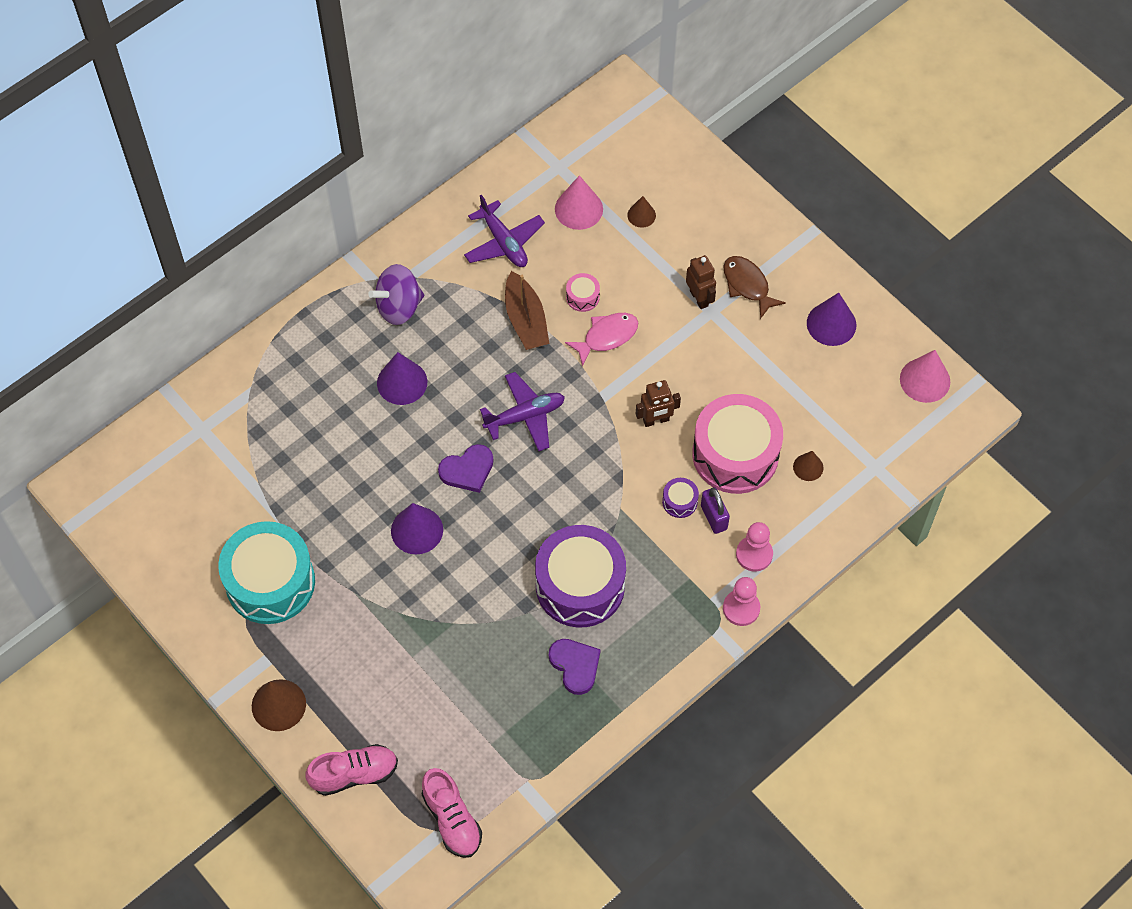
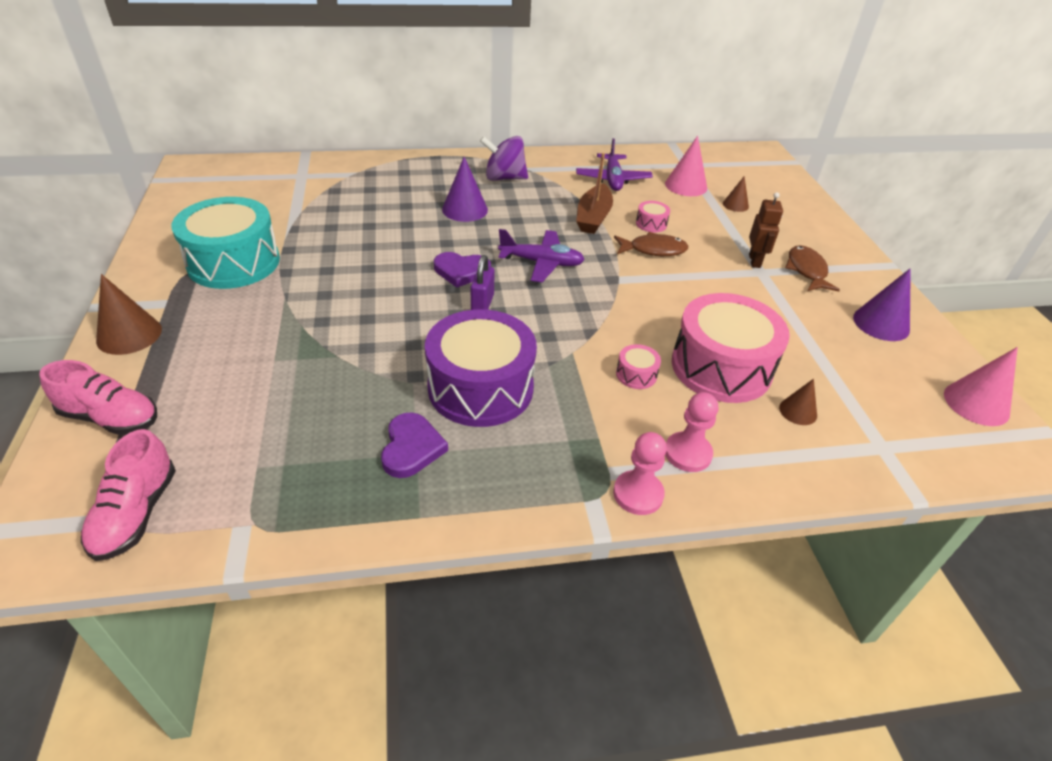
camera: 30 degrees right, 20 degrees down
purple cone [391,503,443,554] -> none
pink fish [565,313,638,367] -> brown fish [614,232,688,256]
brown robot [636,380,681,427] -> none
purple drum [662,478,699,518] -> pink drum [616,344,661,389]
purple padlock [701,487,730,534] -> purple padlock moved to [471,255,495,310]

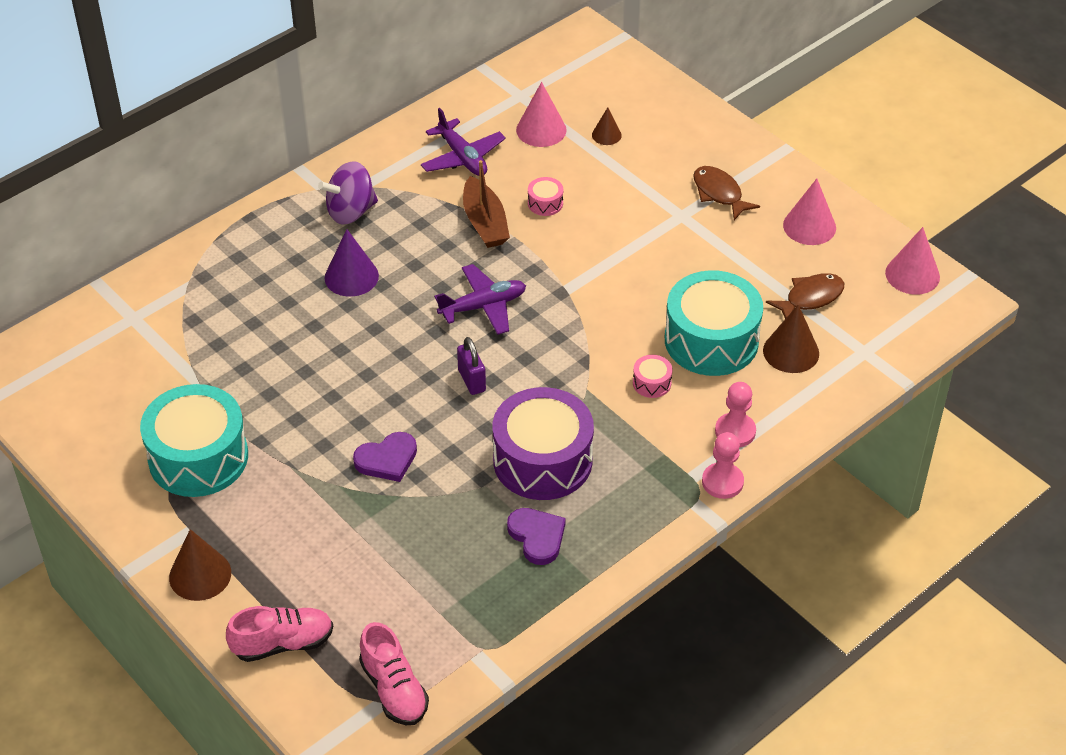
camera: 30 degrees left, 5 degrees up
purple heart [434,252,491,288] -> purple heart moved to [353,432,417,482]
brown fish [614,232,688,256] -> brown fish moved to [766,273,844,319]
pink drum [672,293,790,403] -> turquoise drum [665,270,763,376]
brown robot [749,192,783,268] -> none
brown cone [779,379,817,425] -> brown cone [763,304,819,373], size x1.70
purple cone [853,268,911,341] -> pink cone [783,179,836,245]

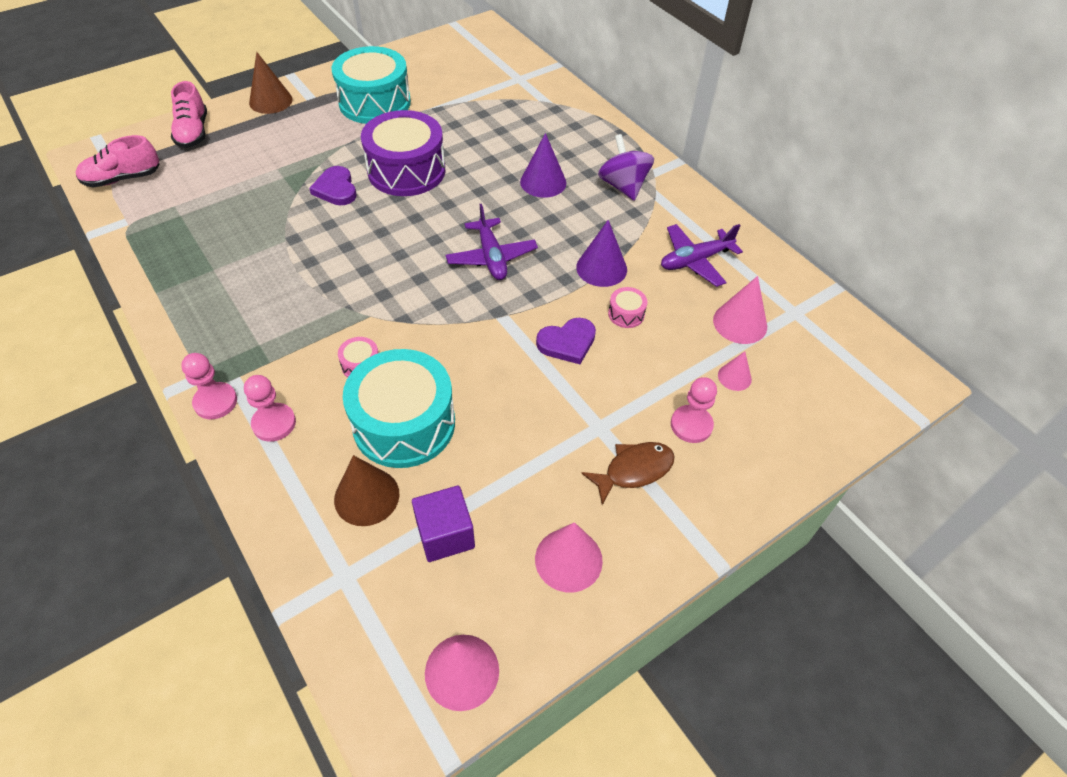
camera: 95 degrees right, 5 degrees up
purple padlock [457,337,486,395] -> none
brown boat [463,160,510,248] -> purple cone [576,220,627,287]
purple drum [493,387,594,500] -> purple drum moved to [361,110,445,196]
purple heart [507,508,566,565] -> purple heart moved to [536,318,596,364]
brown cone [592,107,622,145] -> pink cone [718,351,752,391]
brown fish [766,273,844,319] -> purple cube [412,485,475,562]
none -> pink pawn [671,377,717,443]

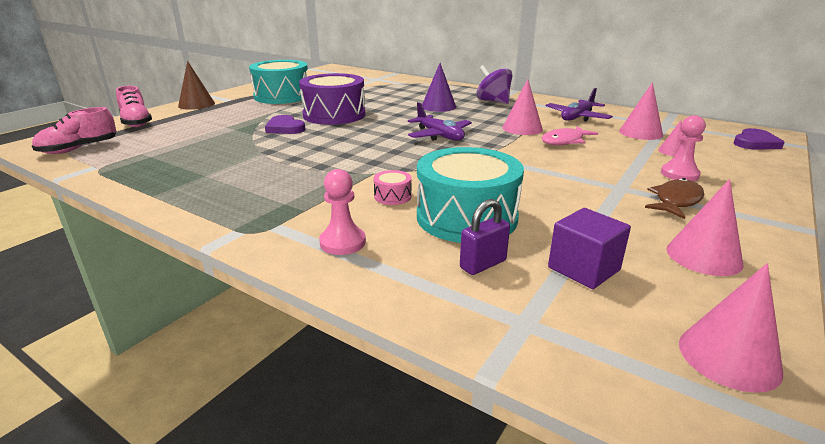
camera: 20 degrees left, 25 degrees down
pink pawn [181,353,237,419] -> none
brown cone [334,455,399,526] -> purple padlock [460,199,510,275]
purple heart [536,318,596,364] -> purple heart moved to [733,128,785,150]
purple cone [576,220,627,287] -> pink cone [502,79,543,135]
pink drum [608,287,647,328] -> pink fish [542,126,598,145]

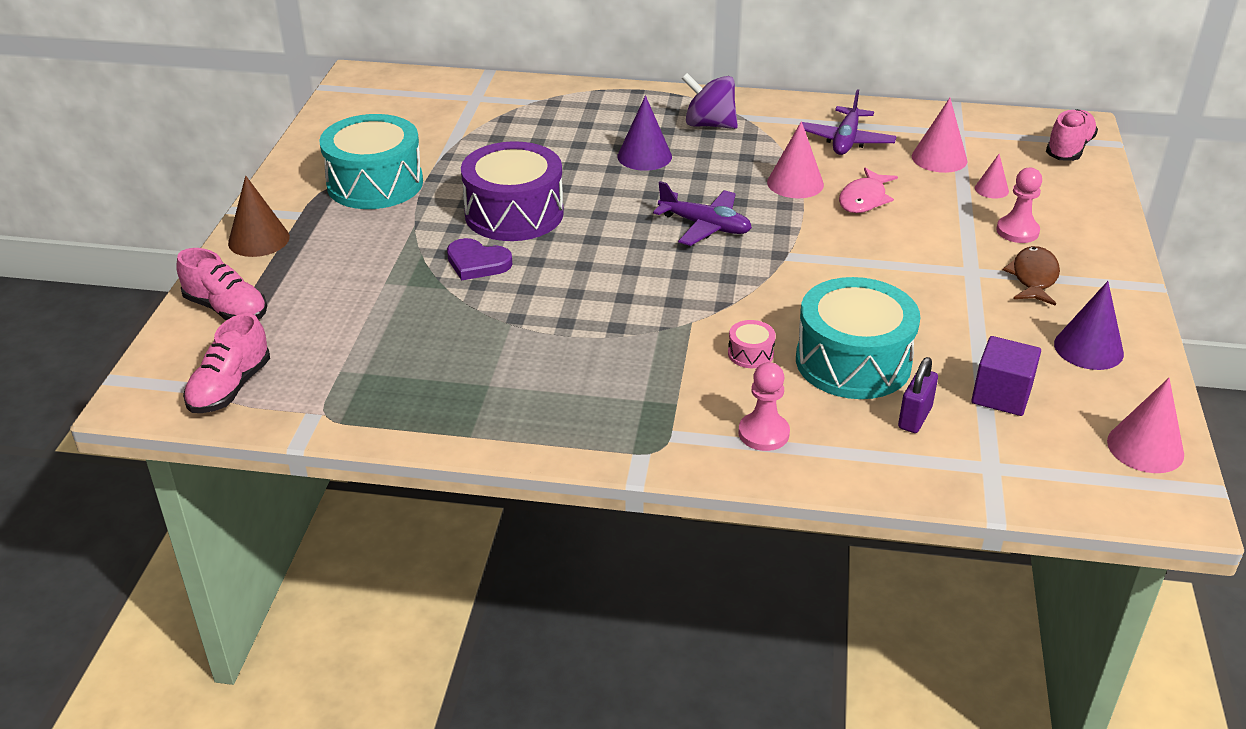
camera: 25 degrees left, 10 degrees up
pink cone [666,179,743,276] -> purple cone [1054,281,1124,370]
purple heart [733,128,785,150] -> pink shoe [1046,109,1098,161]

